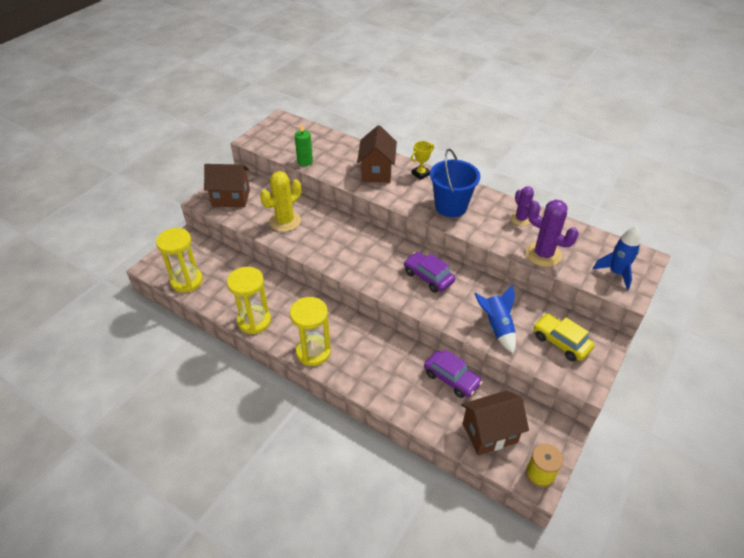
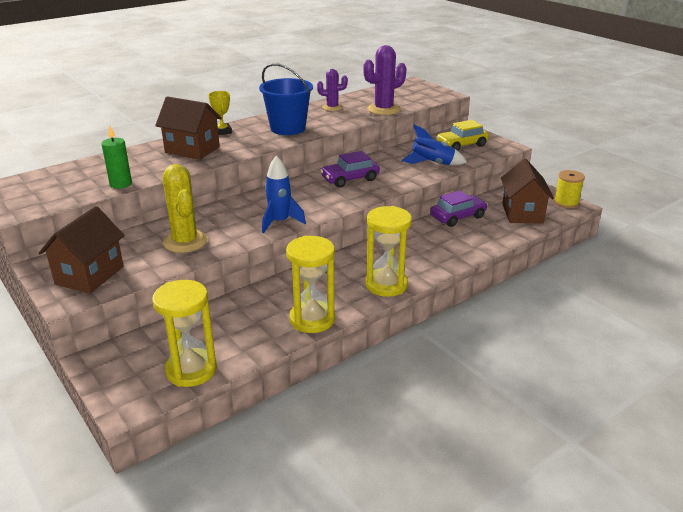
camera: 70 degrees left, 15 degrees down
blue rocket [593,226,641,290] -> blue rocket moved to [262,155,306,233]

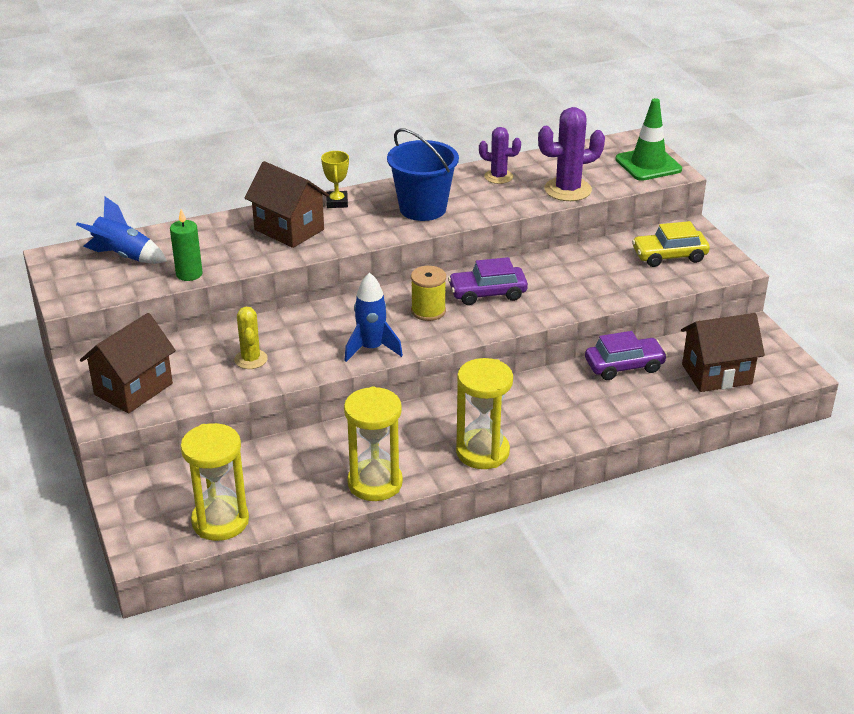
camera: 15 degrees right, 5 degrees up
yellow cactus [163,164,208,253] -> yellow cactus [234,307,268,369], size x0.62
blue rocket [401,124,467,165] -> blue rocket moved to [76,197,167,264]
brown house [501,159,554,223] -> brown house turned 60 degrees clockwise [681,313,765,392]
yellow spool [554,170,585,208] -> yellow spool moved to [411,266,446,321]
none -> green traffic cone [615,98,682,181]

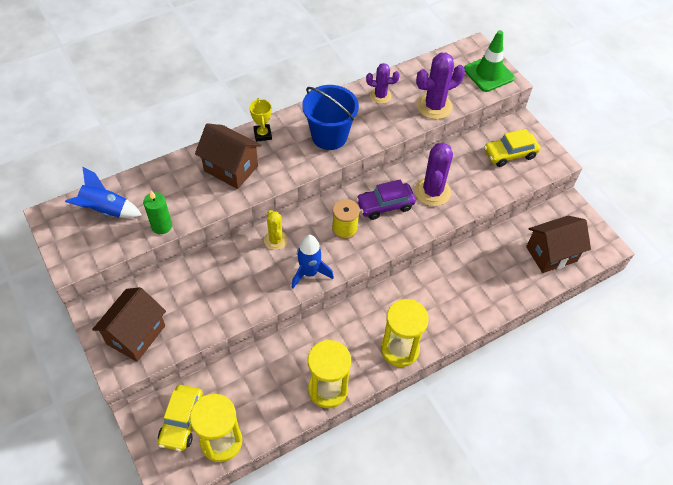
camera: 10 degrees left, 20 degrees up
yellow cactus [234,307,268,369] -> yellow cactus moved to [264,210,288,250]
purple car [585,331,667,380] -> none
none -> yellow car [158,385,203,451]
none -> purple cactus [415,142,453,206]

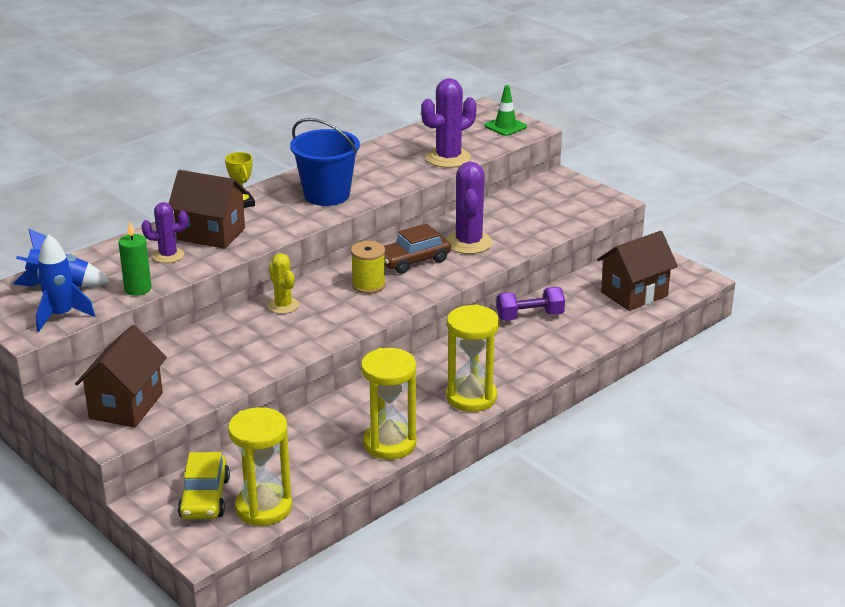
camera: 10 degrees left, 25 degrees down
blue rocket [291,235,334,289] -> blue rocket moved to [36,234,95,332]
purple car [356,179,416,220] -> brown car [384,223,451,274]
purple cactus [366,63,400,104] -> purple cactus moved to [142,202,188,263]
green traffic cone [464,30,515,92] -> green traffic cone [485,85,527,136], size x0.66
yellow car [484,129,540,167] -> none
none -> purple dumbbell [496,287,565,321]

